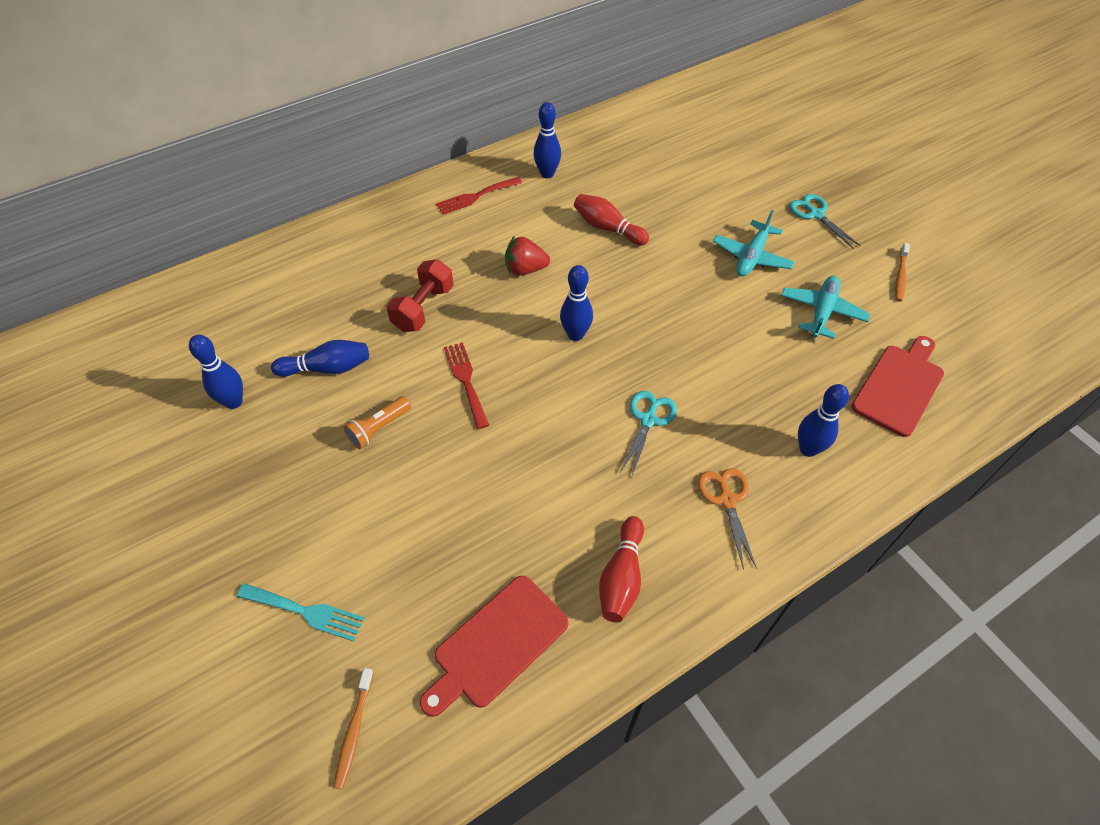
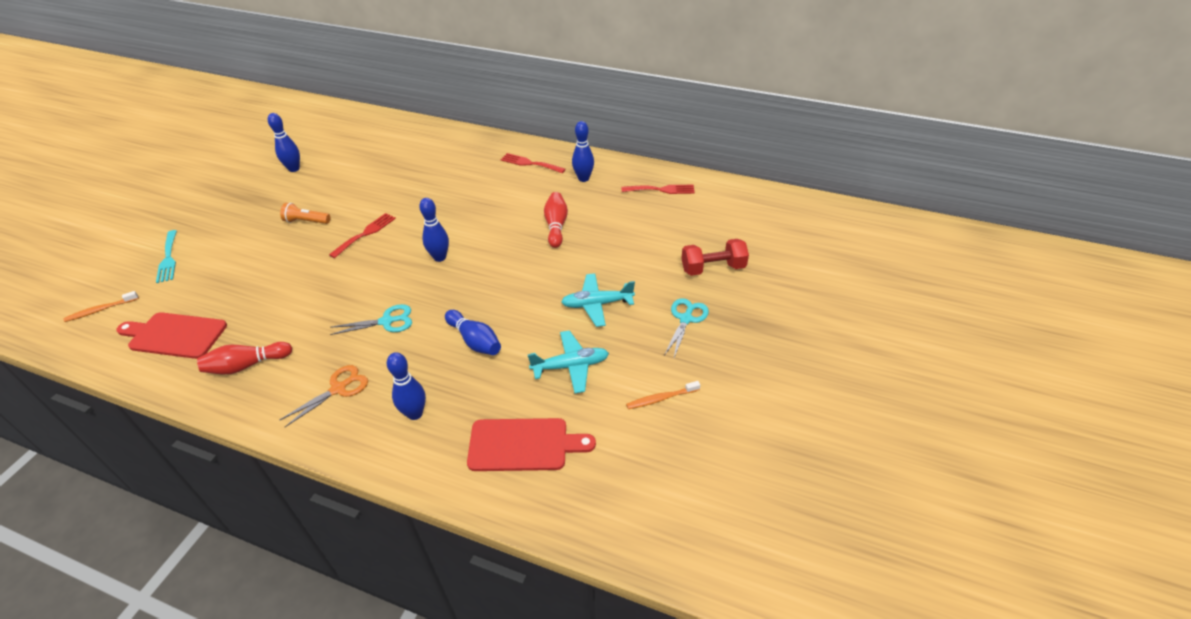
camera: 55 degrees right, 10 degrees down
blue bowling pin [271,340,369,377] -> blue bowling pin moved to [445,310,501,355]
red dumbbell [387,259,454,332] -> red dumbbell moved to [681,239,749,276]
red strawberry [505,236,550,276] -> none
none -> red fork [622,185,695,194]

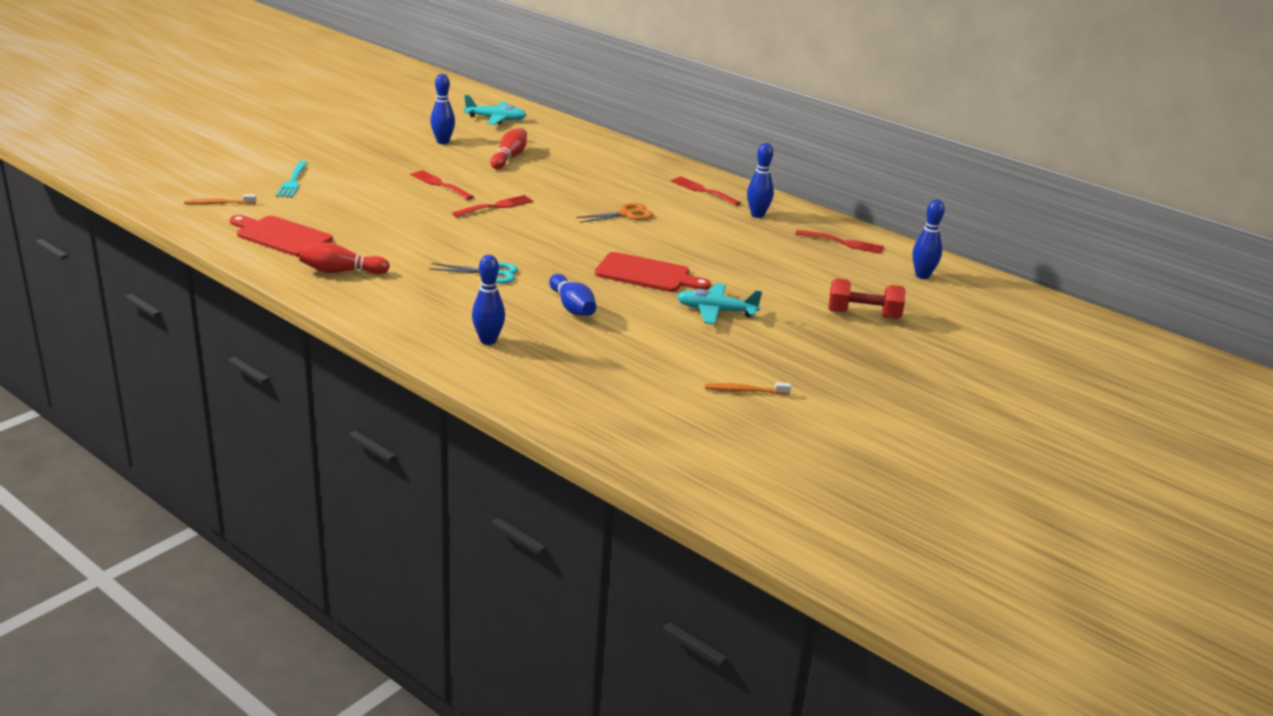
camera: 15 degrees right, 15 degrees down
orange scissors [279,365,368,427] -> orange scissors moved to [576,203,653,223]
orange flashlight [280,203,330,224] -> red fork [410,170,474,200]
blue bowling pin [419,198,449,262] -> blue bowling pin moved to [912,199,945,279]
red cutting board [467,418,596,471] -> red cutting board moved to [595,252,711,292]
turquoise plane [528,330,609,393] -> turquoise plane moved to [464,95,526,125]
red bowling pin [544,192,568,248] -> red bowling pin moved to [490,128,527,169]
turquoise scissors [664,298,709,357] -> none

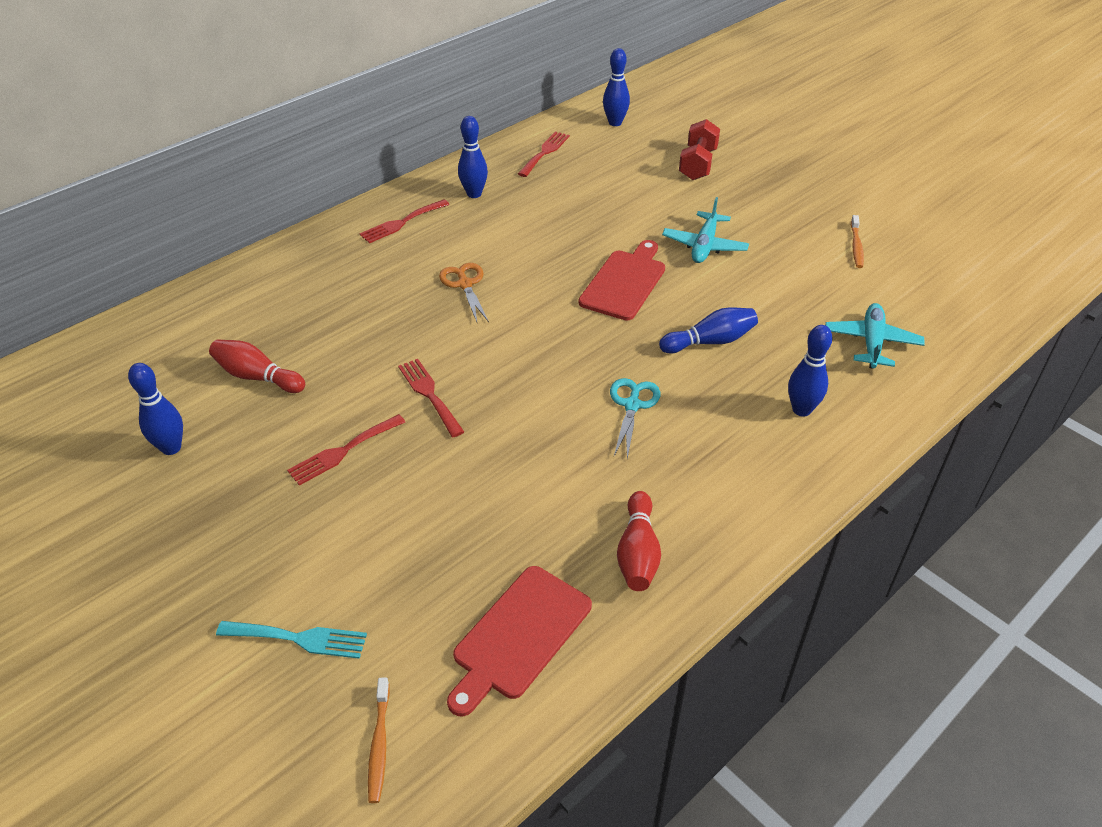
camera: 80 degrees left, 15 degrees up
turquoise plane [464,95,526,125] -> turquoise plane moved to [825,303,925,369]

